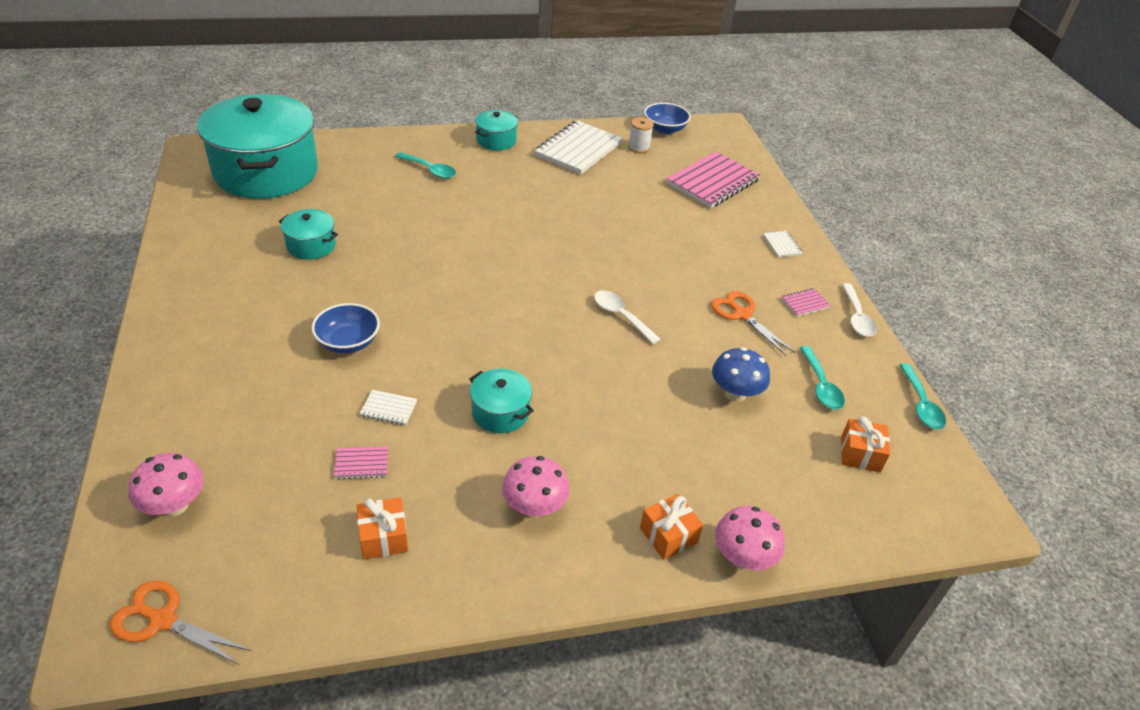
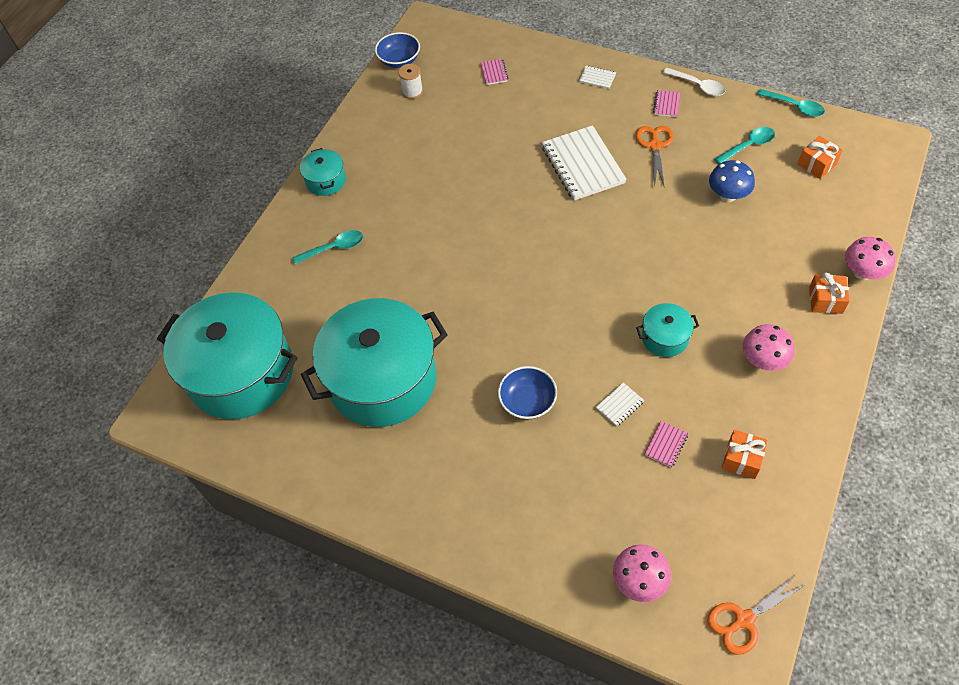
camera: 45 degrees left, 15 degrees up
turquoise pot [279,209,338,260] -> turquoise pot [301,298,448,427], size x2.33
white notebook [534,120,623,174] -> white notebook moved to [542,125,627,201]
white spoon [594,290,661,344] -> none
pink notebook [667,152,760,208] -> pink notebook [481,59,509,85], size x0.43
orange scissors [711,291,795,356] -> orange scissors turned 90 degrees clockwise [636,126,674,188]
turquoise spoon [800,346,845,410] -> turquoise spoon turned 60 degrees counterclockwise [714,127,775,164]

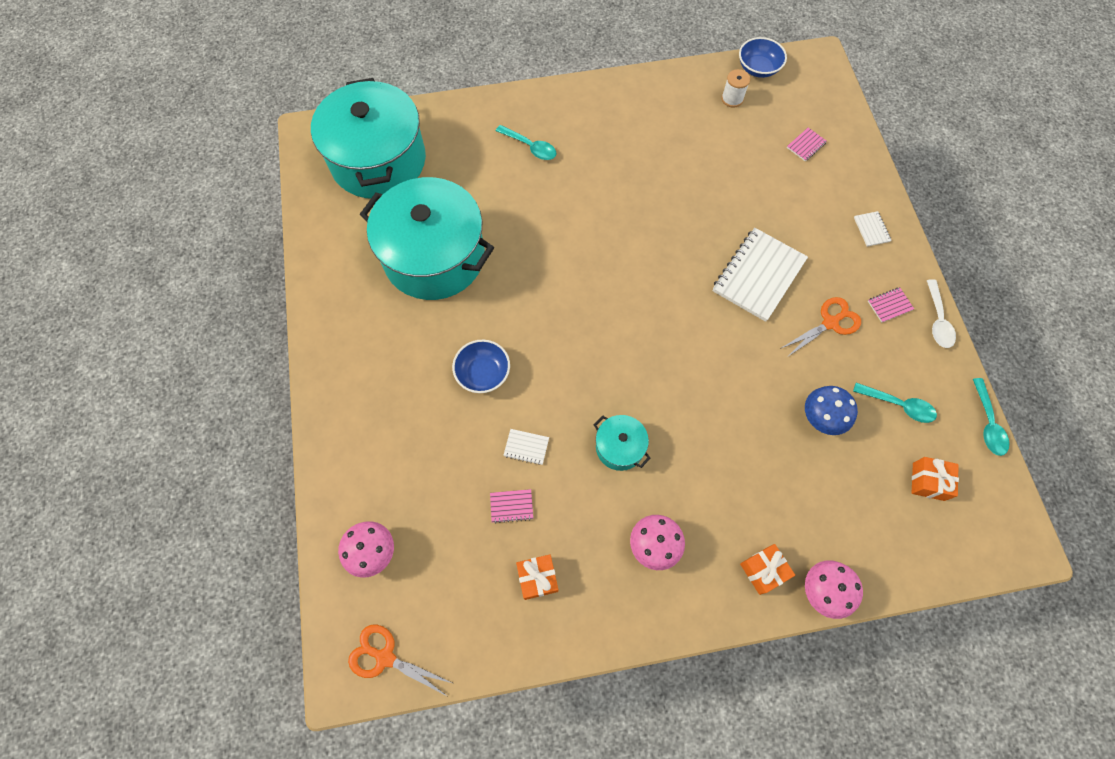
camera: 50 degrees right, 10 degrees up
turquoise pot [300,148,346,196] -> none

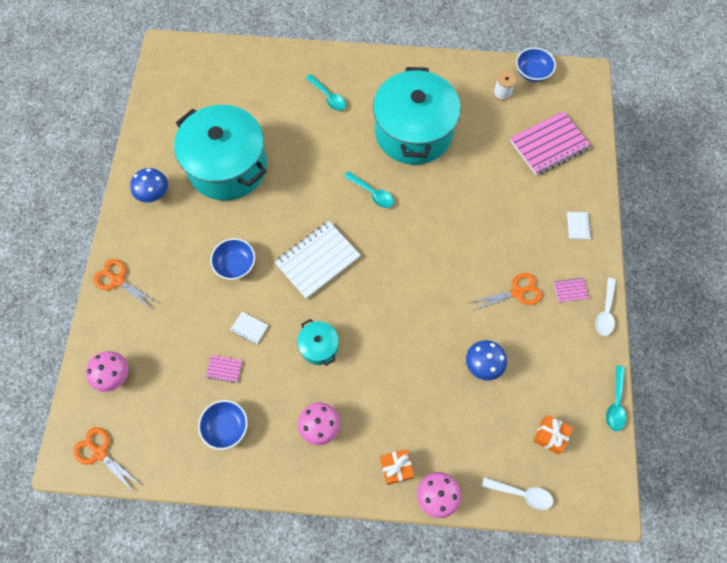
camera: 15 degrees right, 0 degrees up
turquoise pot [311,78,426,199] -> turquoise pot moved to [373,67,461,165]
orange gift [516,554,558,600] -> blue bowl [198,400,248,450]
white notebook [713,228,808,322] -> white notebook moved to [275,221,361,299]
pink notebook [787,128,827,161] -> pink notebook [510,111,591,175], size x2.34
turquoise spoon [853,383,937,423] -> turquoise spoon moved to [344,171,394,208]
none -> orange scissors [93,259,157,308]
none -> blue mushroom [130,168,168,203]
none -> white spoon [482,477,553,510]

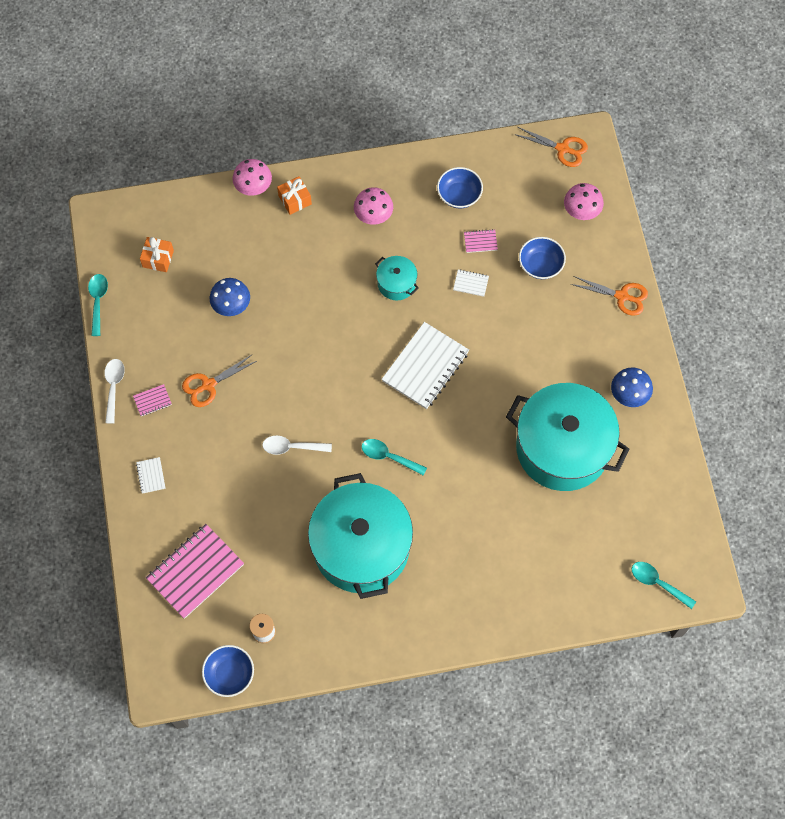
camera: 165 degrees right, 0 degrees up
blue bowl [210,238,255,280] -> blue bowl moved to [519,237,566,279]
turquoise spoon [306,74,346,111] -> turquoise spoon moved to [632,562,696,609]
white spoon [482,477,553,510] -> white spoon moved to [262,435,332,455]

